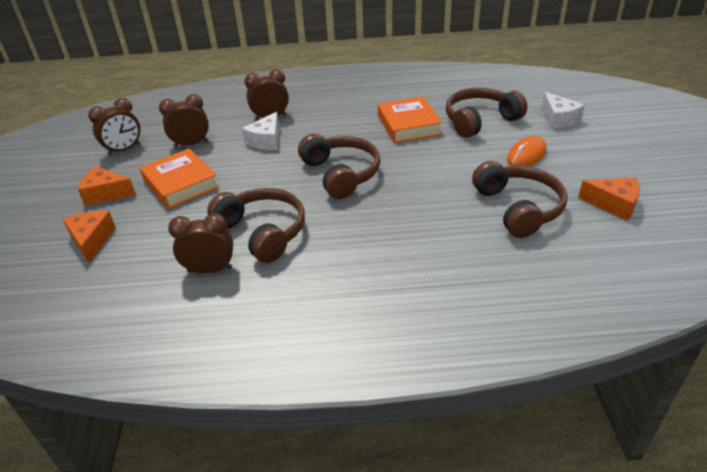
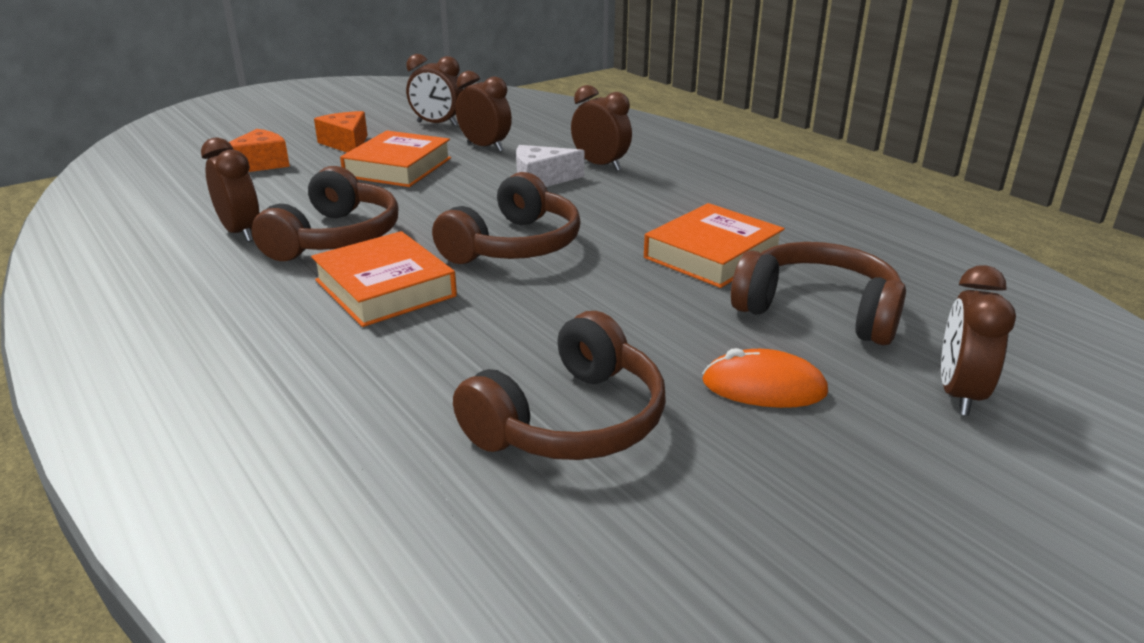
camera: 55 degrees right, 10 degrees down
white cheese [542,92,585,129] -> brown clock [941,265,1016,416]
orange cheese [578,178,640,221] -> none
none -> orange book [311,231,457,327]

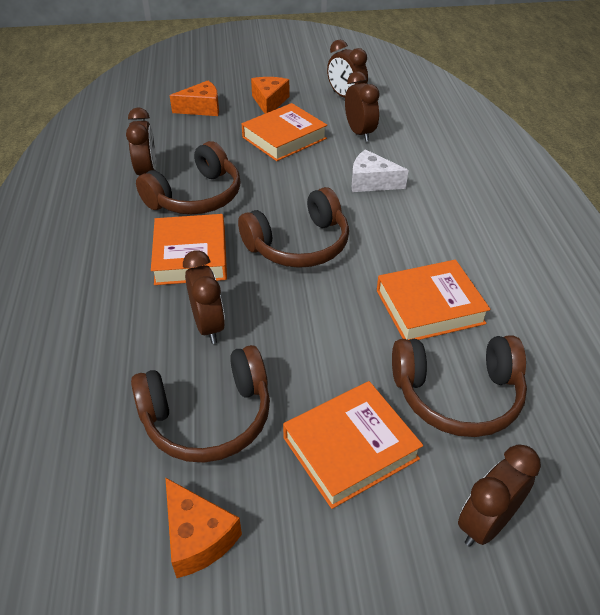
camera: 30 degrees right, 15 degrees up
brown clock [571,85,632,171] -> brown clock moved to [183,250,225,344]
orange mouse [702,348,828,408] -> orange book [283,381,423,509]
brown headphones [731,242,906,345] -> brown headphones turned 120 degrees clockwise [392,335,527,437]
none -> orange cheese [165,477,242,578]

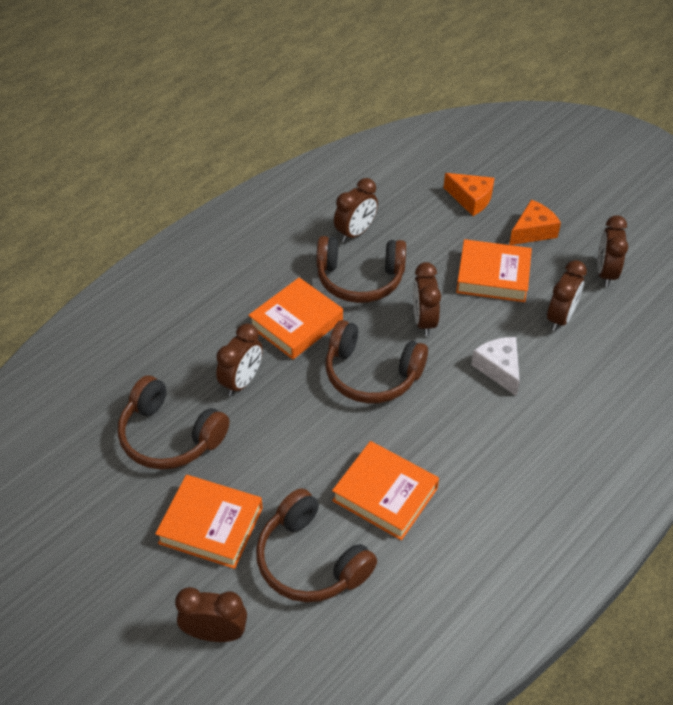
camera: 50 degrees right, 5 degrees up
orange cheese [165,477,242,578] -> none
none -> brown clock [413,262,441,336]

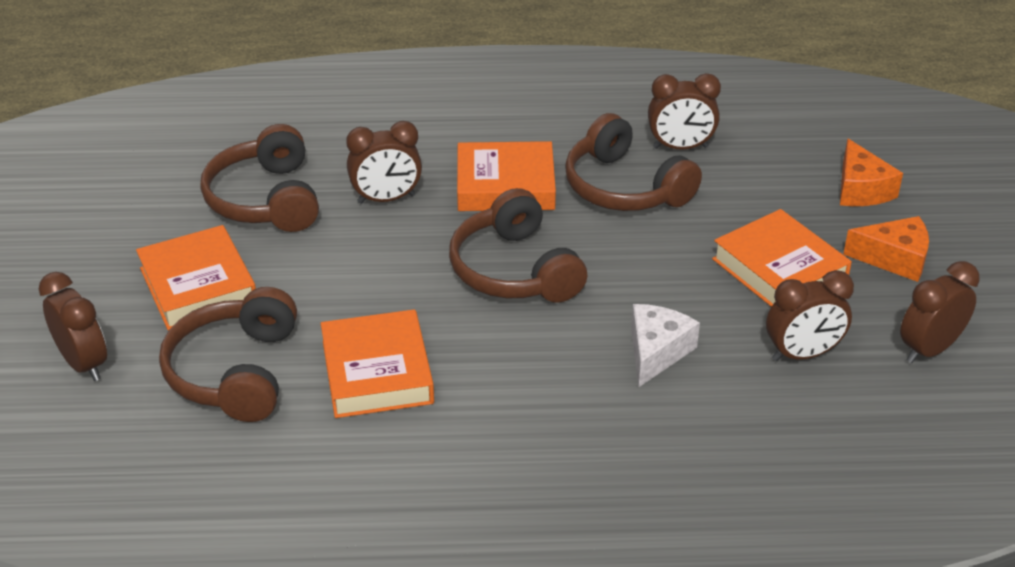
camera: 45 degrees right, 10 degrees down
brown clock [413,262,441,336] -> none

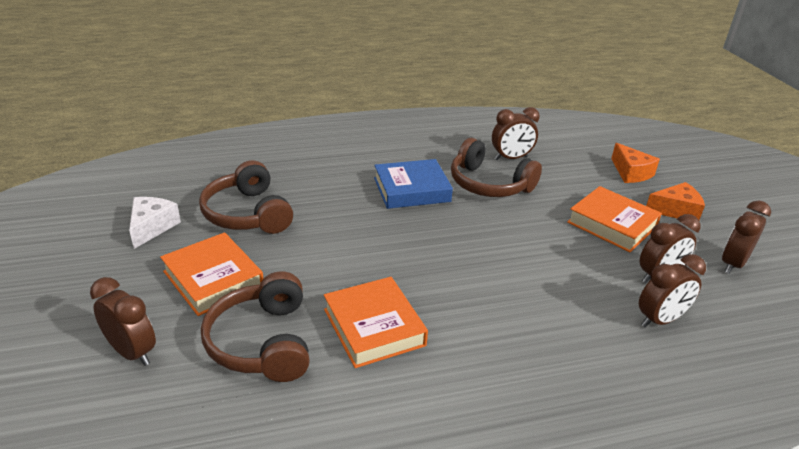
camera: 15 degrees left, 5 degrees down
brown clock [346,121,422,204] -> brown clock moved to [639,254,706,328]
brown headphones [449,188,587,303] -> none
orange book [457,141,556,211] -> blue book [374,159,453,209]
white cheese [631,304,700,387] -> white cheese moved to [129,197,181,249]

